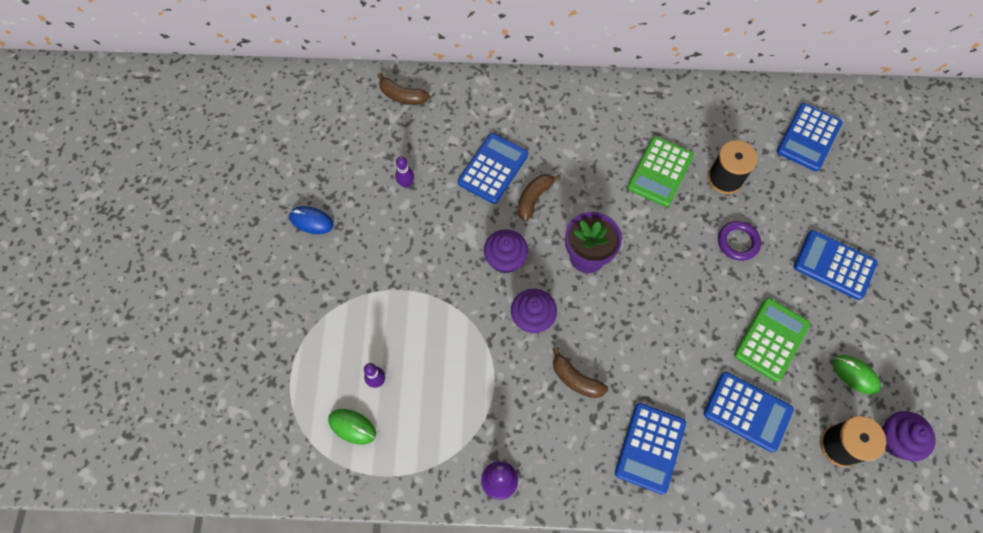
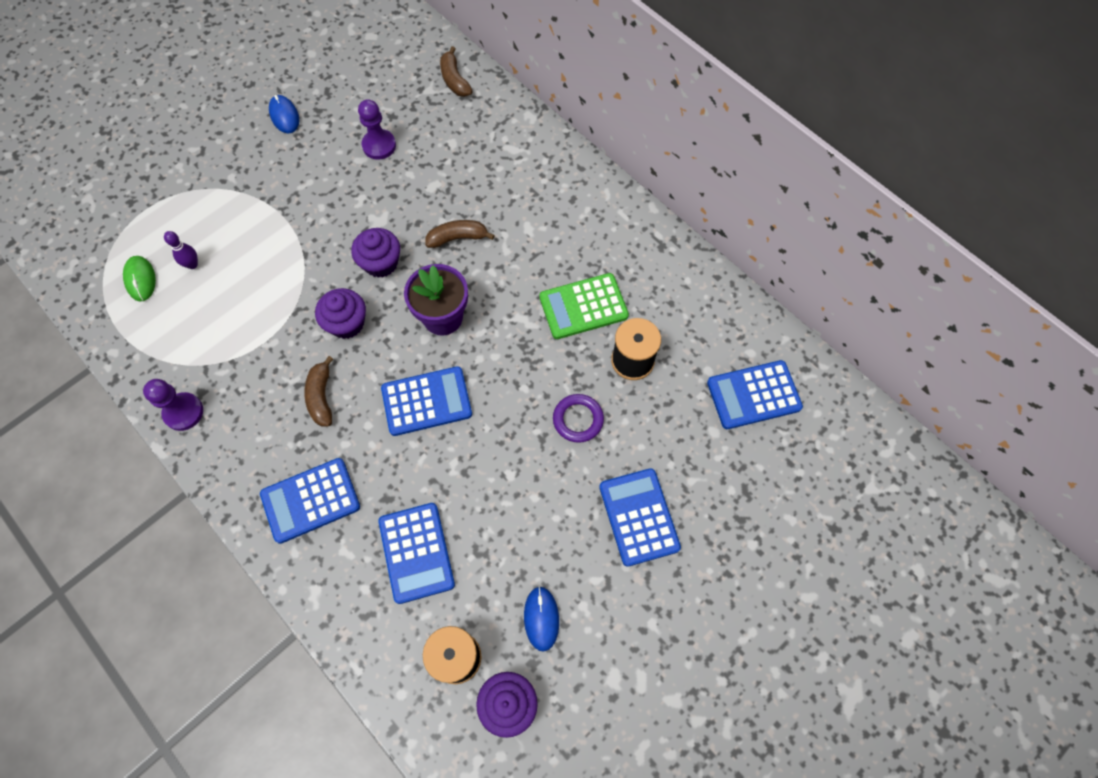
camera: 45 degrees right, 0 degrees up
purple bowling pin [395,156,414,188] -> purple pawn [358,99,396,160]
blue calculator [458,133,528,204] -> blue calculator moved to [381,366,472,436]
green calculator [734,298,810,382] -> none
green mouse [833,355,881,395] -> blue mouse [524,586,559,652]

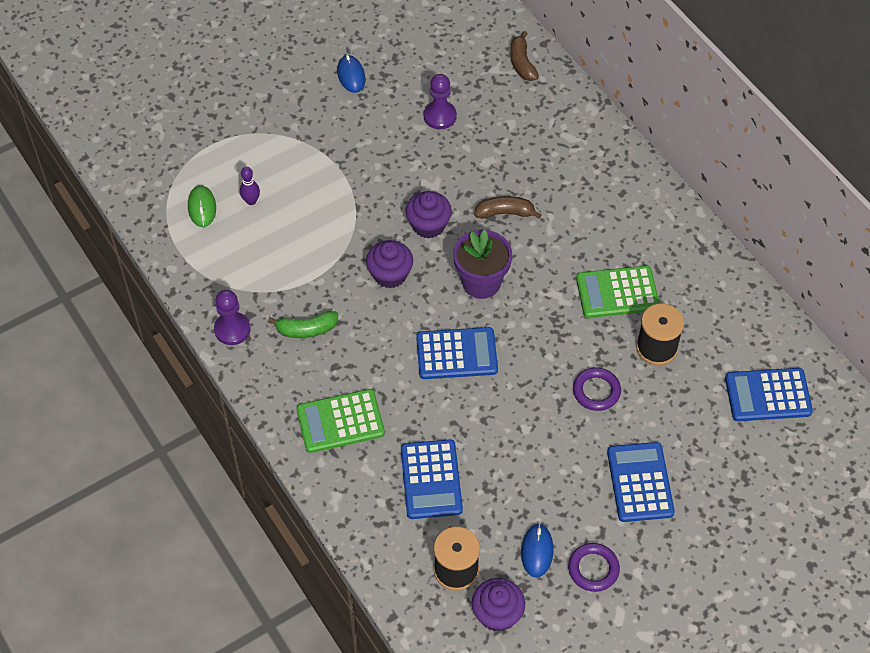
camera: 10 degrees right, 10 degrees down
blue calculator [260,458,360,544] -> green calculator [296,389,385,453]
brown banana [304,356,333,426] -> none
none -> green banana [268,311,338,338]
none -> purple ring [568,543,620,592]

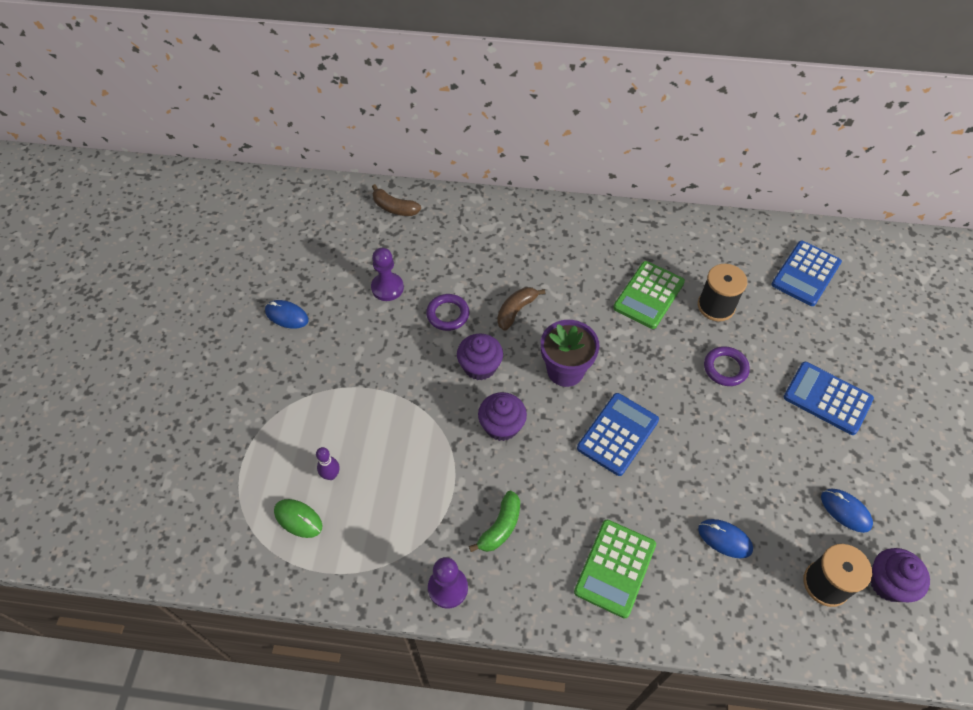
camera: 50 degrees left, 0 degrees up
blue calculator [401,439,463,519] -> blue mouse [698,519,753,559]
purple ring [568,543,620,592] -> purple ring moved to [426,294,469,331]

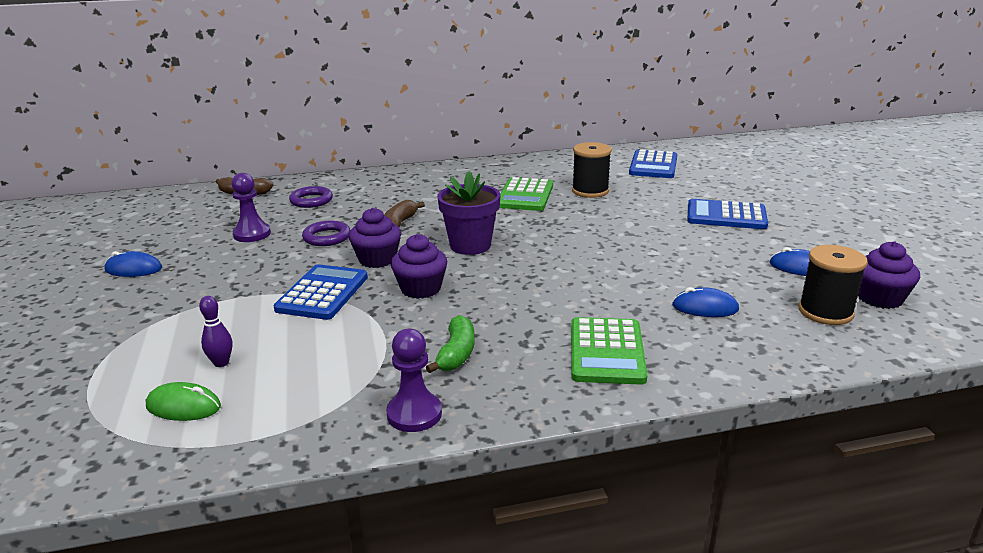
camera: 20 degrees left, 30 degrees down
blue calculator [577,393,659,476] -> blue calculator moved to [273,264,368,320]
purple ring [704,346,750,386] -> purple ring moved to [289,186,333,208]

